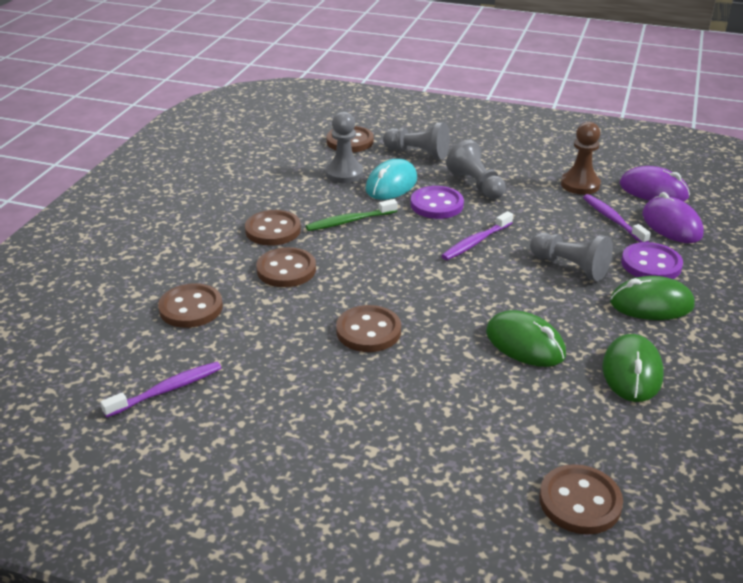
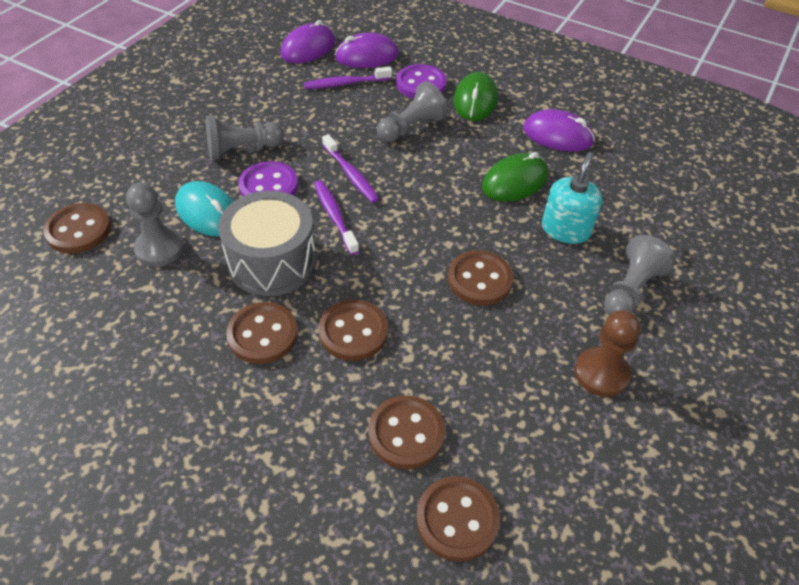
camera: 80 degrees left, 15 degrees up
purple toothbrush [100,362,221,418] -> purple toothbrush moved to [314,180,359,255]
green toothbrush [306,199,397,231] -> grey drum [218,191,316,296]
grey pawn [383,122,450,160] -> grey pawn moved to [604,235,676,315]
brown button [539,464,623,535] -> brown button moved to [416,476,500,562]
brown pawn [561,122,601,195] -> brown pawn moved to [575,310,640,397]
green mouse [602,334,664,402] -> purple mouse [523,109,595,152]
none -> turquoise soap dispenser [542,152,603,244]

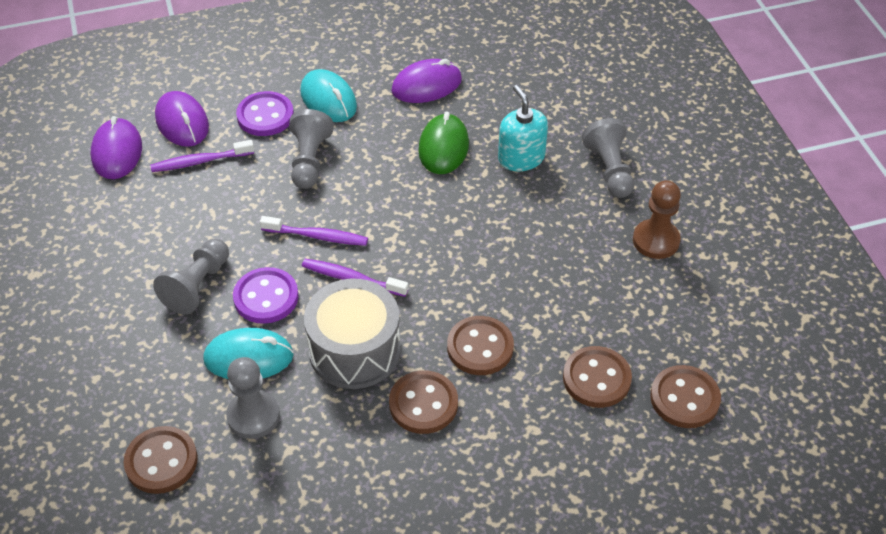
camera: 45 degrees left, 0 degrees up
purple toothbrush [304,67,392,89] -> purple toothbrush turned 45 degrees clockwise [150,140,254,172]
purple mouse [335,33,399,68] -> purple mouse turned 60 degrees counterclockwise [155,91,209,147]
brown button [448,250,513,305] -> none
green mouse [453,72,498,121] -> turquoise mouse [300,69,357,122]

